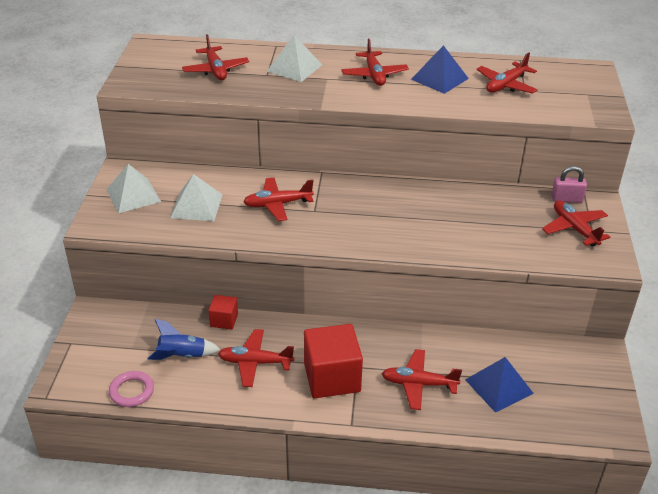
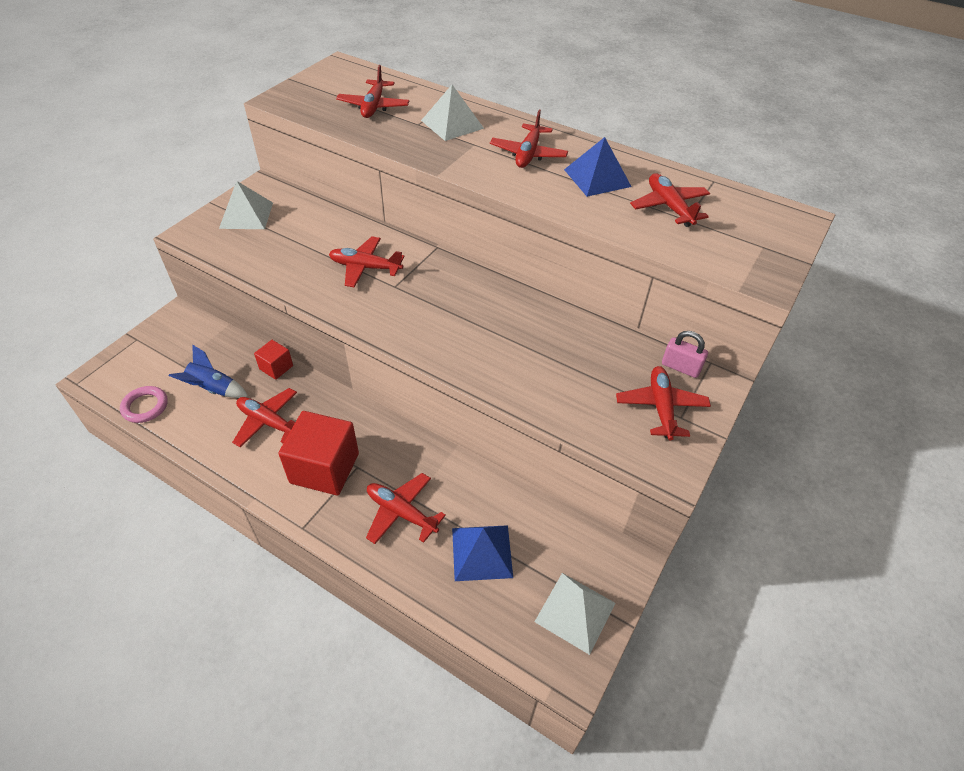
camera: 25 degrees right, 10 degrees up
white pyramid [170,174,223,221] -> white pyramid moved to [535,573,615,655]
red plane [476,52,538,94] -> red plane turned 90 degrees clockwise [630,173,710,227]

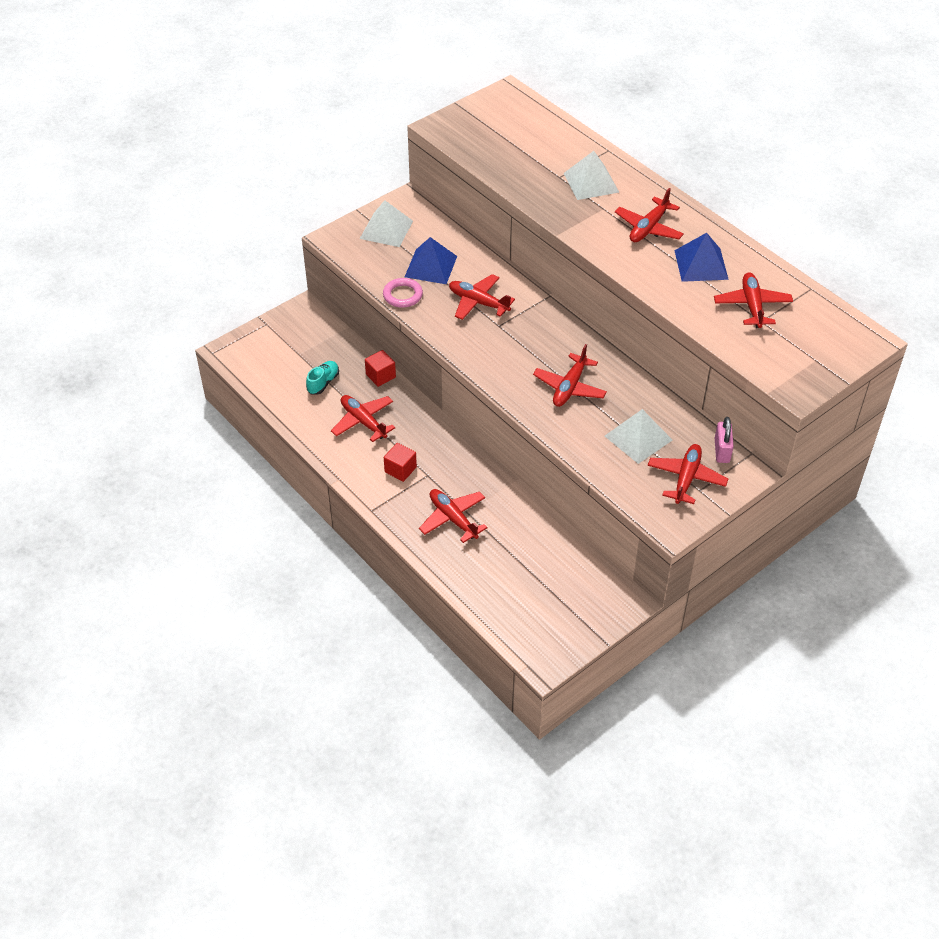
camera: 20 degrees right, 0 degrees up
pink ring [120,386,168,423] -> pink ring moved to [383,278,423,308]
blue rocket [169,344,248,398] -> turquoise shoe [306,361,339,395]
red cube [278,411,359,496] -> red cube [384,443,417,482], size x0.51
red plane [336,65,410,118] -> red plane moved to [533,344,607,407]
blue pyramid [452,525,513,581] -> blue pyramid moved to [405,237,457,284]
white pyramid [535,573,615,655] -> white pyramid moved to [605,409,672,464]
pink padlock [662,331,708,378] -> pink padlock turned 45 degrees clockwise [715,417,734,463]

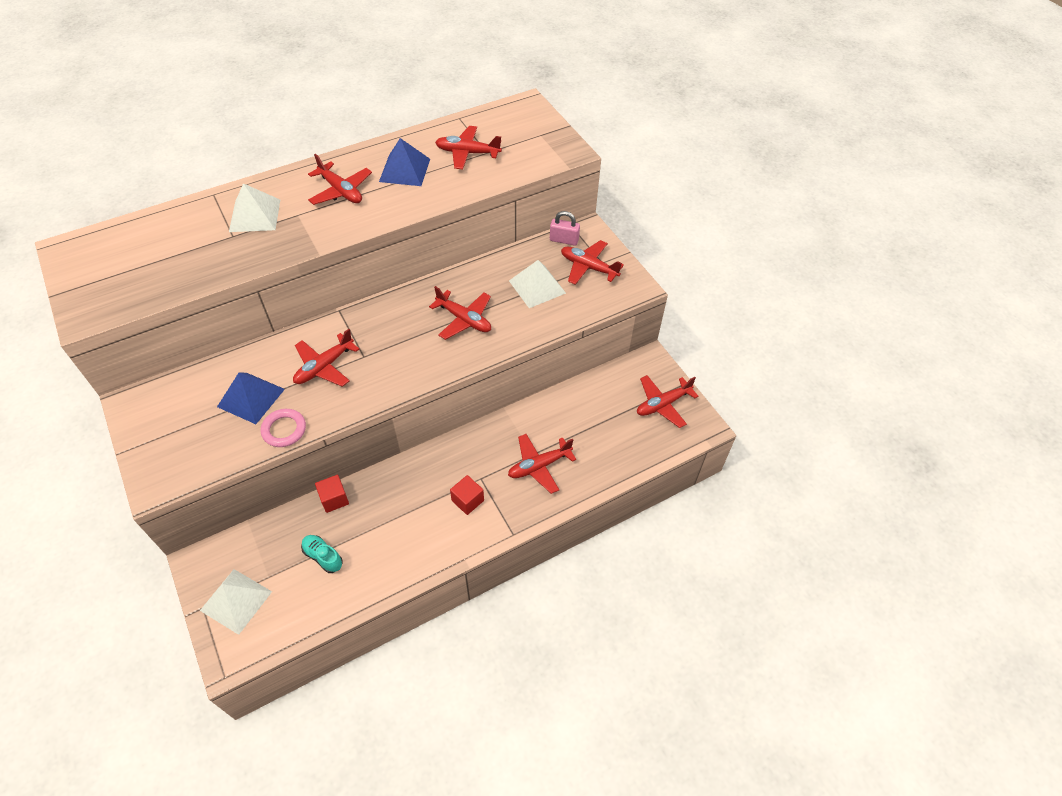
camera: 80 degrees left, 5 degrees up
red plane [331,395,396,442] -> red plane moved to [637,375,699,428]
white pyramid [360,200,413,247] -> white pyramid moved to [200,569,272,635]

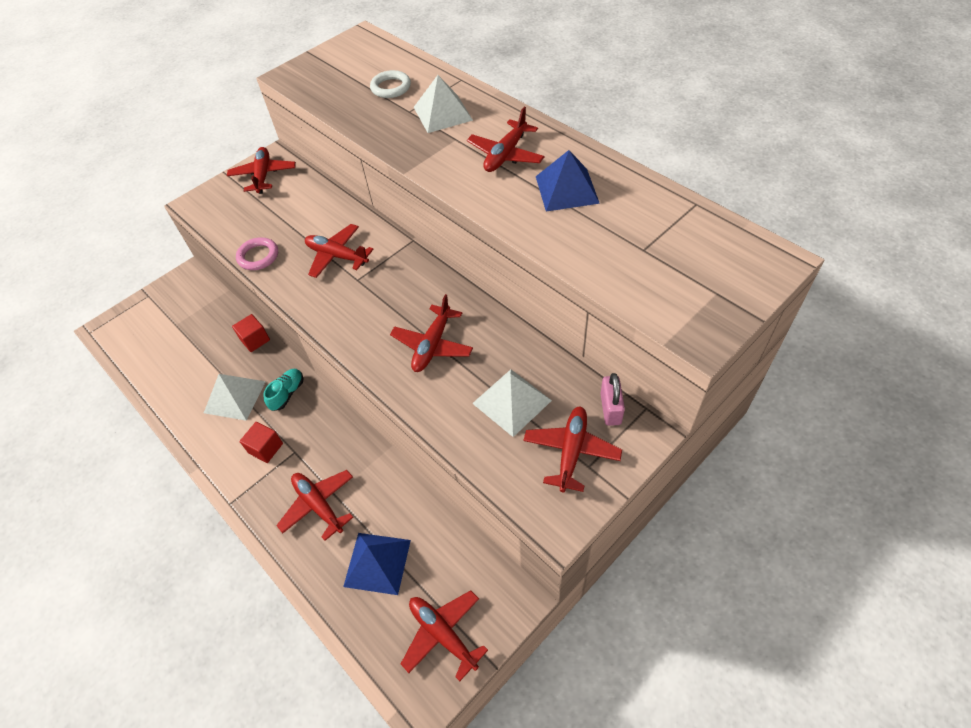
camera: 80 degrees right, 0 degrees up
white pyramid [200,569,272,635] -> white pyramid moved to [204,374,266,421]
blue pyramid [217,373,285,424] -> blue pyramid moved to [343,533,411,595]
turquoise shoe [301,535,343,573] -> turquoise shoe moved to [263,369,303,411]
red plane [435,126,502,169] -> red plane moved to [227,147,296,194]
none -> white ring [370,70,411,98]

